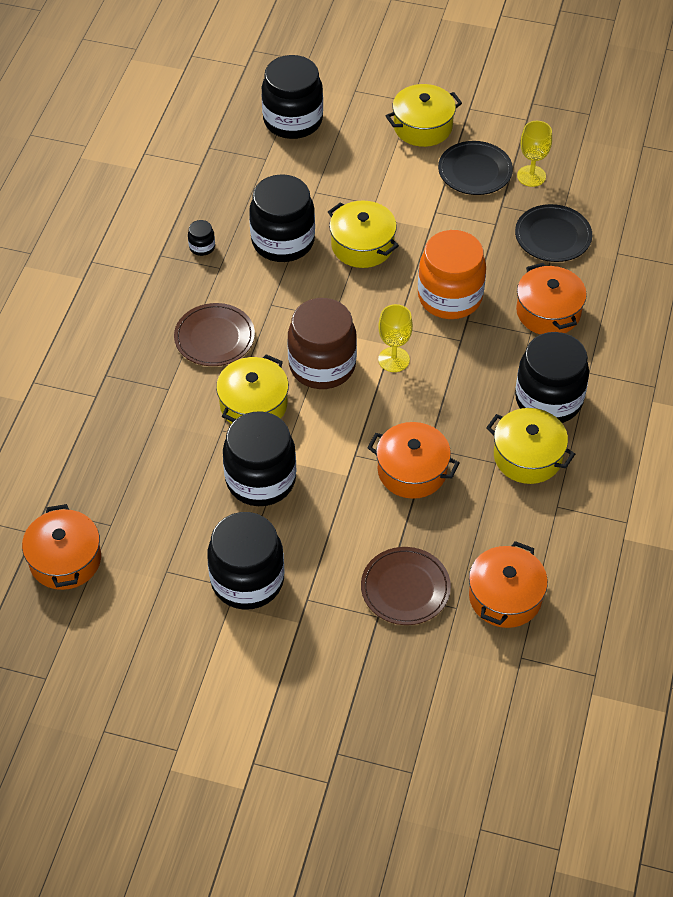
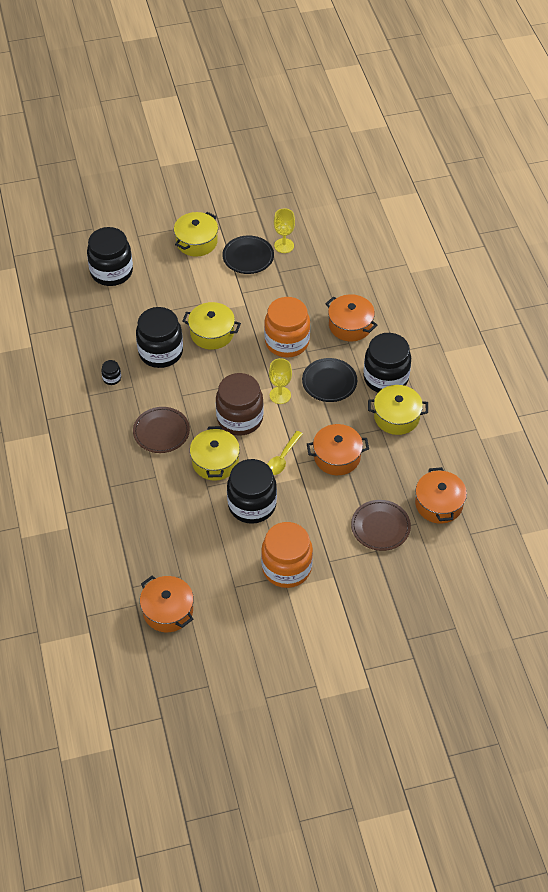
camera: 30 degrees left, 0 degrees up
black jar [207,512,285,610] -> orange jar [261,522,313,588]
black plate [515,204,592,262] -> black plate moved to [302,358,357,402]
none -> yellow spoon [267,431,303,475]

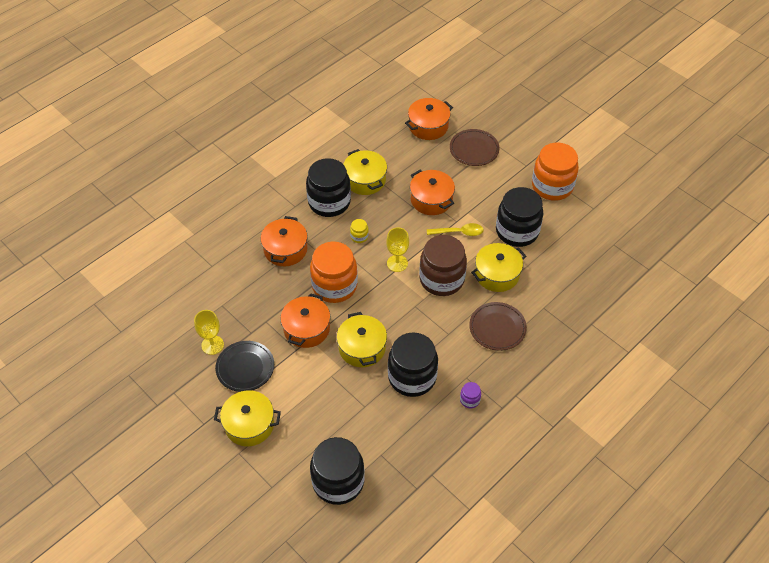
camera: 120 degrees left, 0 degrees up
black jar [101,360,121,385] -> purple jar [460,382,481,408]
orange pot [140,576,194,632] -> orange pot moved to [280,293,330,348]
black plate [302,358,357,402] -> yellow jar [350,219,369,243]

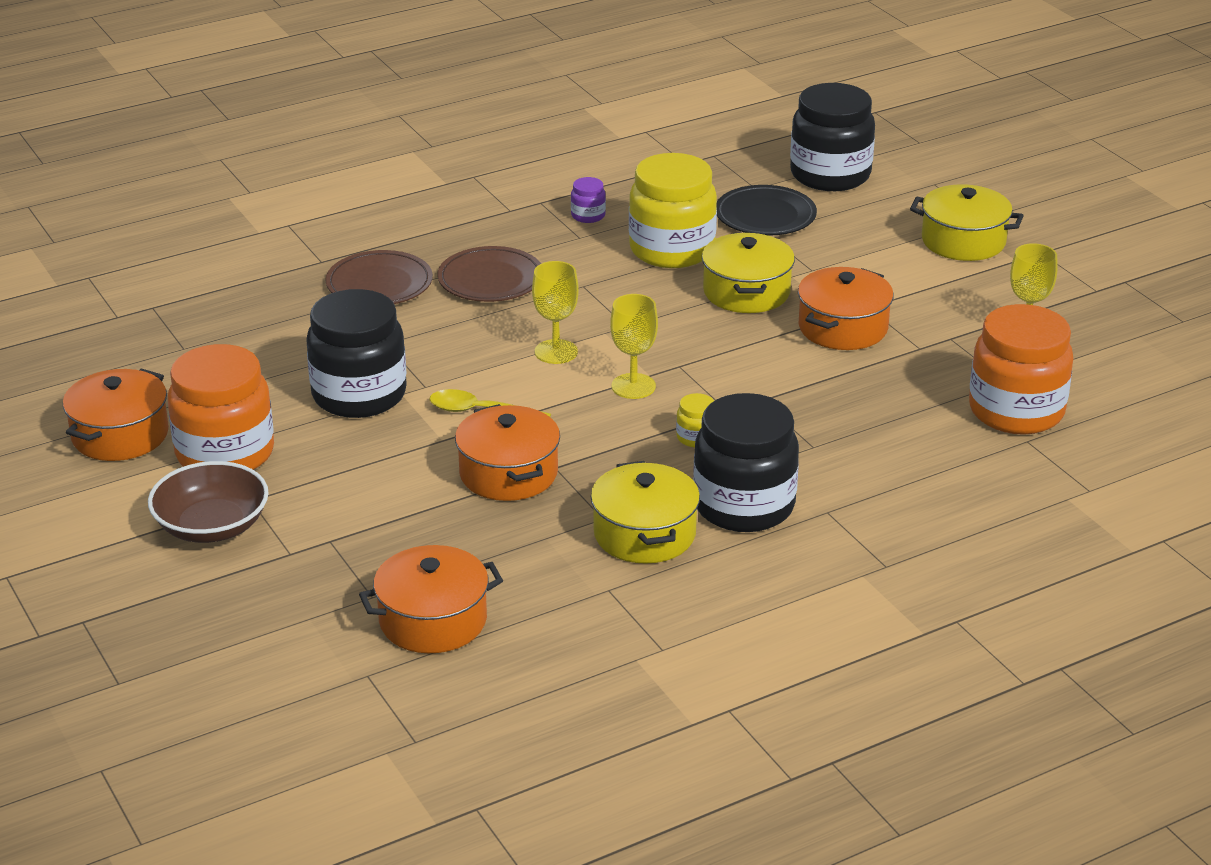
camera: 165 degrees left, 20 degrees down
black plate [215,341,274,392] -> black plate moved to [717,185,817,236]
orange pot [260,216,308,266] -> orange pot moved to [63,368,169,461]
orange jar [310,242,358,303] -> orange jar moved to [969,304,1073,435]
black jar [388,332,438,397] -> yellow jar [629,153,717,268]
brown jar [419,235,467,296] -> yellow goblet [532,261,579,364]
brown plate [450,129,499,166] -> brown plate moved to [325,250,433,304]
yellow pot [471,243,526,292] -> none
none -> brown bowl [148,461,269,543]

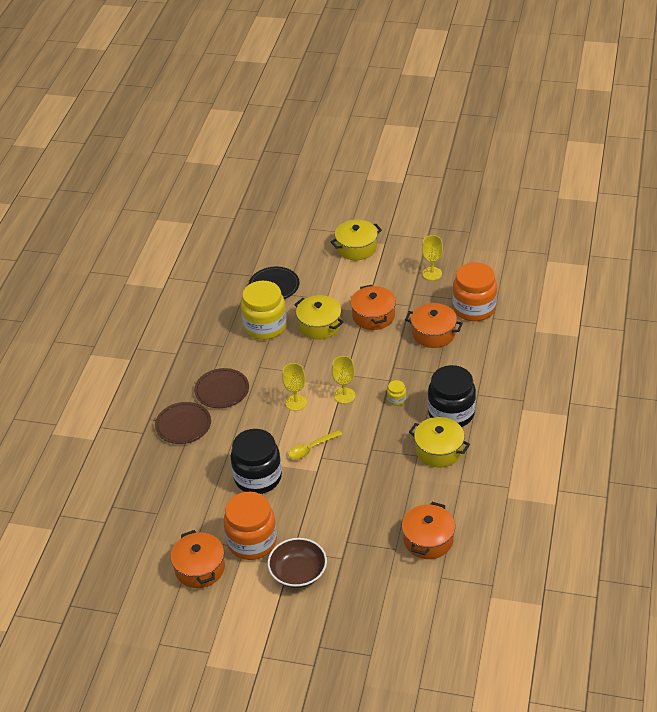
camera: 45 degrees left, 10 degrees up
orange pot [455,404,560,501] -> orange pot moved to [405,303,463,348]
purple jar [571,177,606,223] -> none
black jar [790,83,875,191] -> none

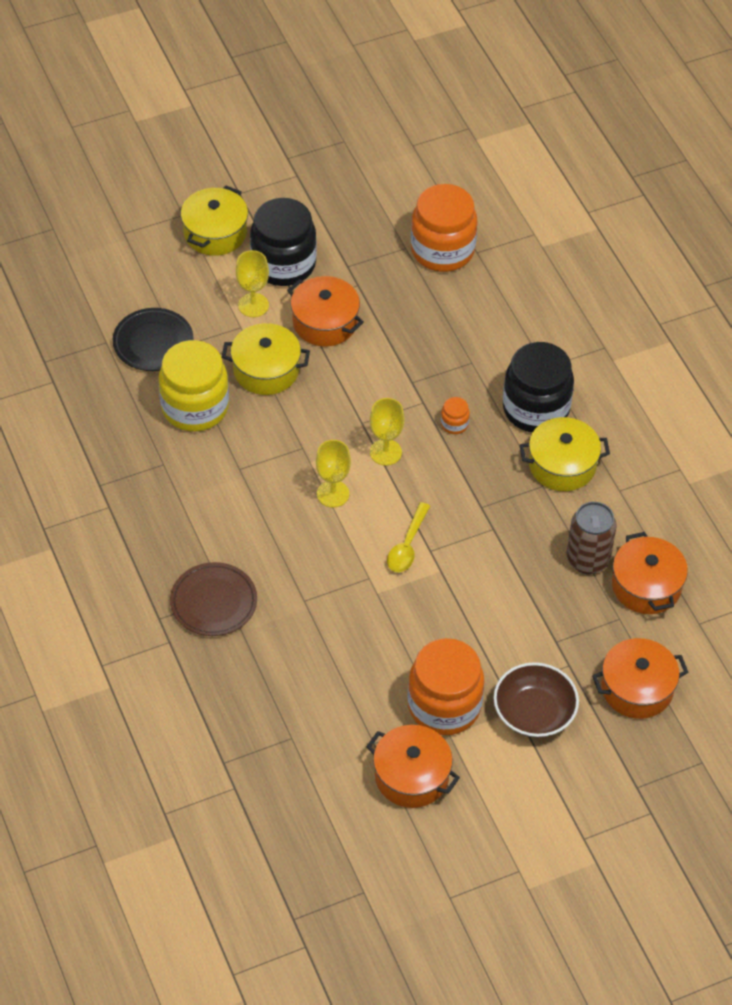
camera: 40 degrees left, 10 degrees up
brown plate [194,368,249,408] -> none
black jar [231,429,282,494] -> black jar moved to [250,198,317,286]
yellow jar [387,380,406,406] -> orange jar [441,397,470,434]
orange pot [405,303,463,348] -> orange pot moved to [592,638,688,719]
yellow goblet [422,235,443,280] -> yellow goblet moved to [236,250,269,317]
none -> brown can [567,502,617,574]

